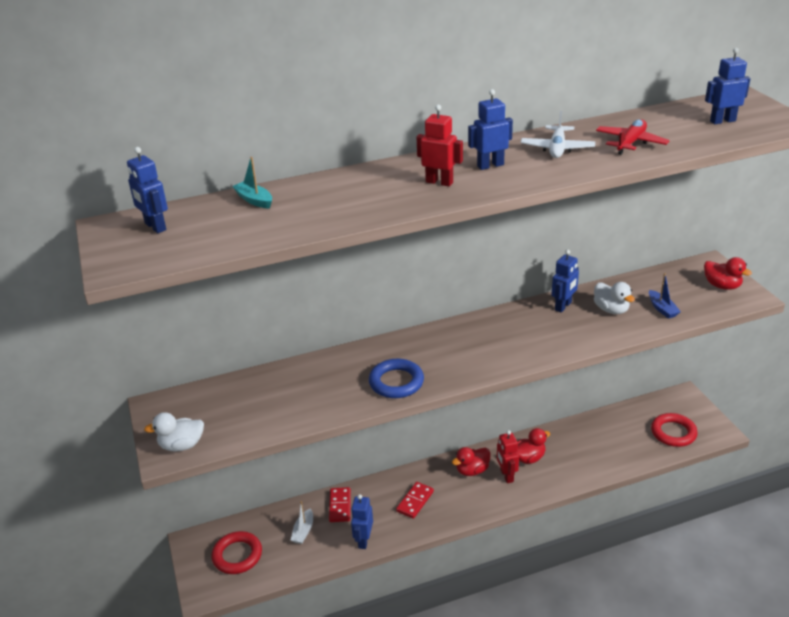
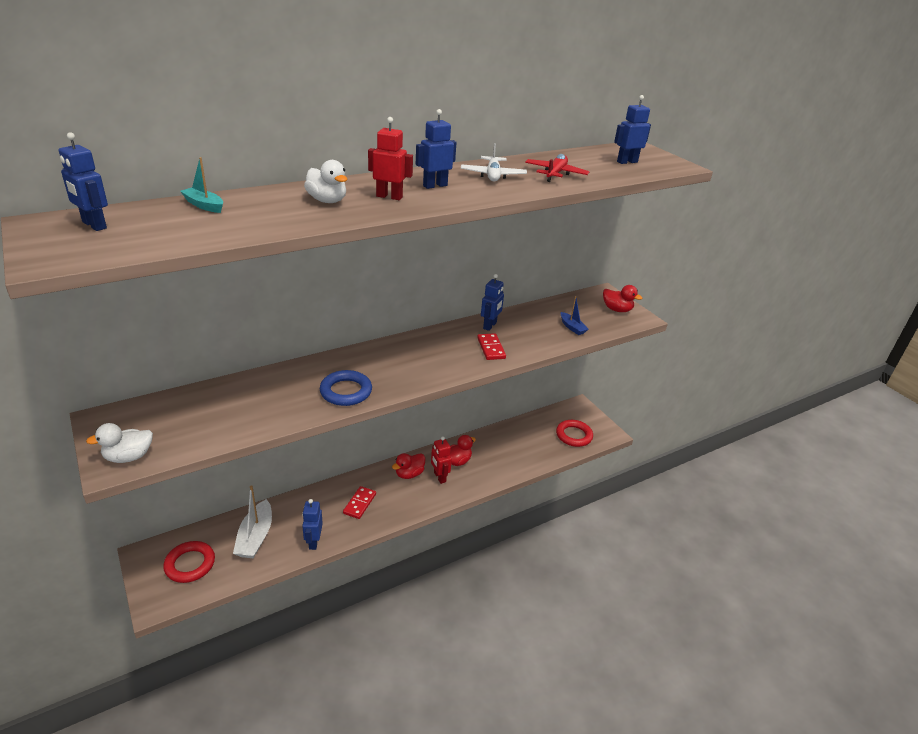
camera: 15 degrees left, 0 degrees up
white boat [291,501,313,544] -> white boat [233,485,272,558], size x1.77
red domino [329,487,351,522] -> red domino moved to [477,333,506,360]
white duck [594,282,635,314] -> white duck moved to [304,160,347,203]

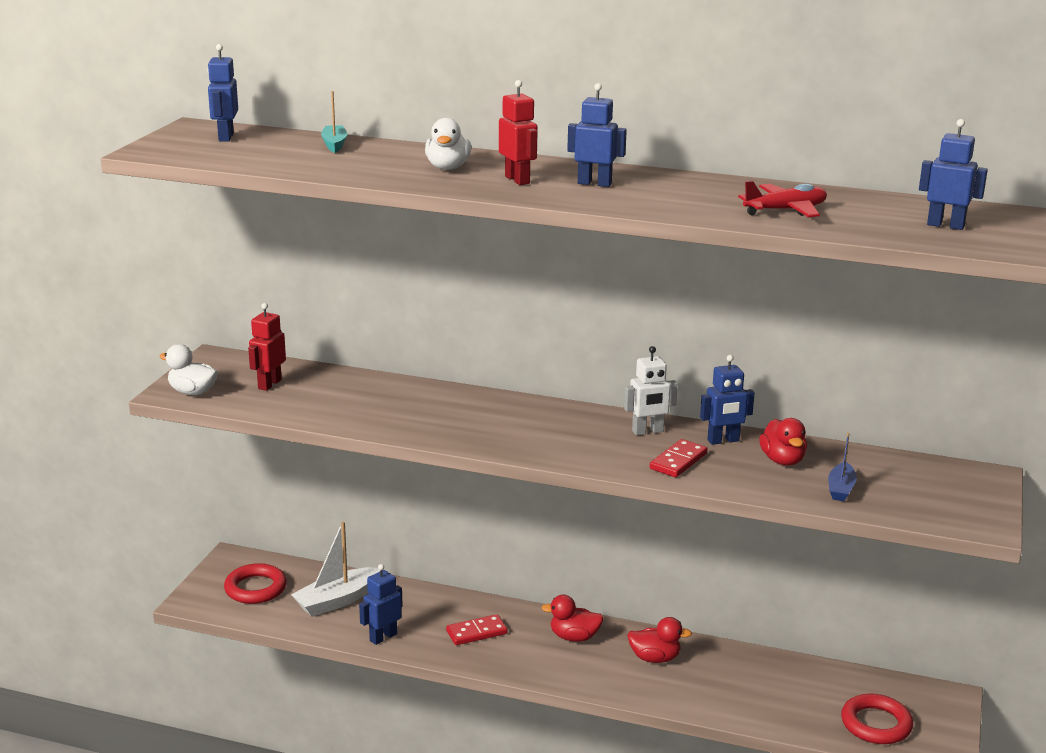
camera: 50 degrees right, 10 degrees down
blue ring [320,370,372,406] -> none
red robot [431,436,452,484] -> red robot moved to [248,303,286,391]
white plane [461,143,527,182] -> none
red duck [603,285,642,312] -> red duck moved to [759,418,807,465]
none -> white robot [624,346,677,435]

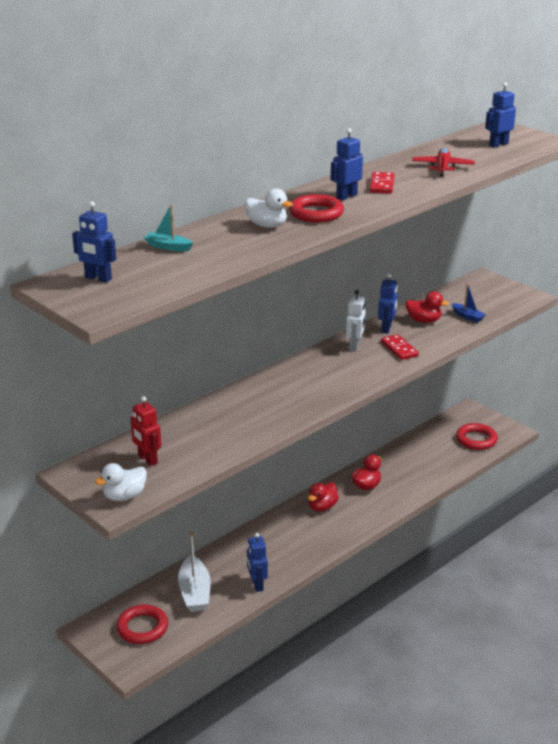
camera: 60 degrees left, 5 degrees up
red domino [446,614,508,645] -> red domino moved to [370,172,395,194]
red robot [499,80,538,185] -> red ring [289,194,344,222]

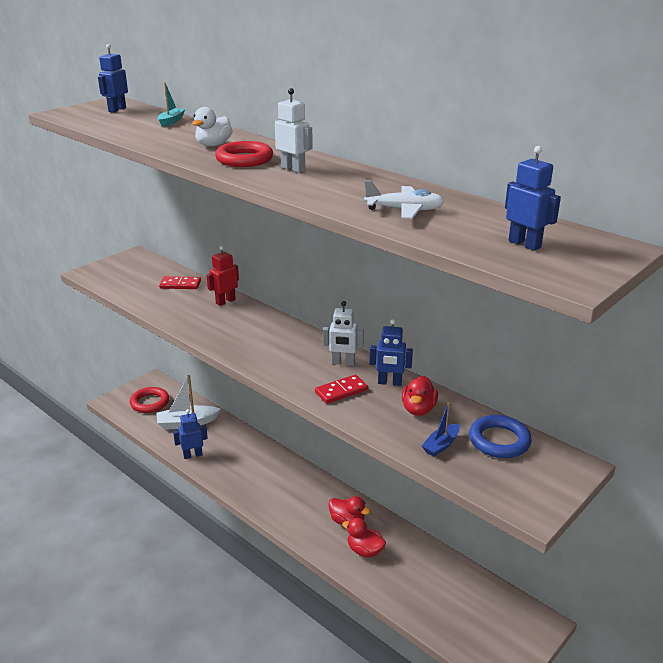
camera: 85 degrees right, 0 degrees up
white duck [95,463,147,501] -> none
red robot [131,396,161,466] -> red robot moved to [207,246,239,306]
red duck [308,482,339,511] -> red duck moved to [342,518,386,558]
blue robot [331,128,363,200] -> white robot [275,88,313,173]
red domino [370,172,395,194] -> red domino moved to [159,276,201,289]
red plane [412,148,475,177] -> white plane [364,181,445,219]
red ring [456,423,498,450] -> none
none -> blue ring [469,415,532,458]

